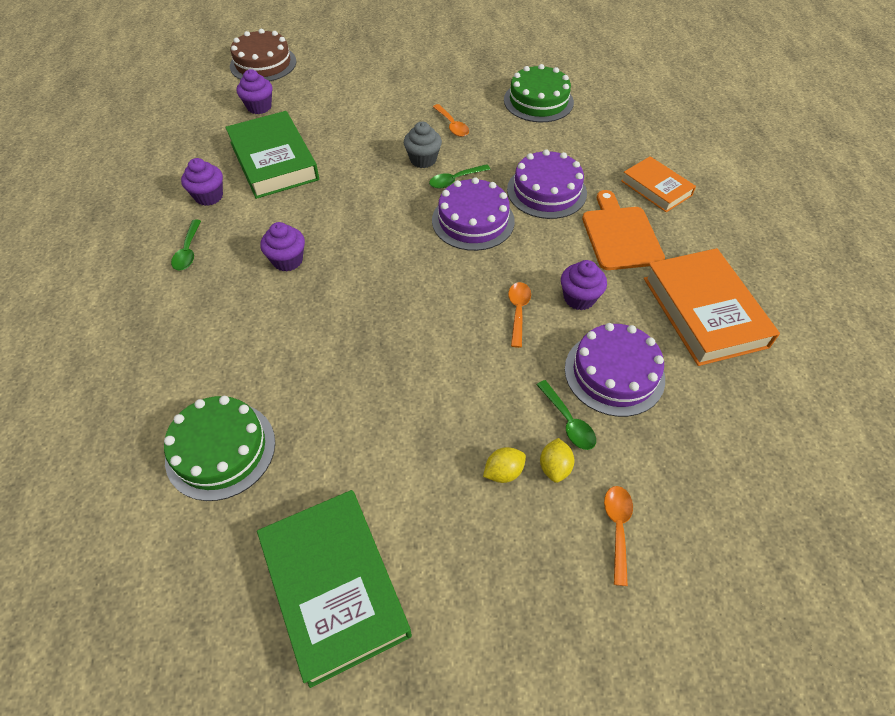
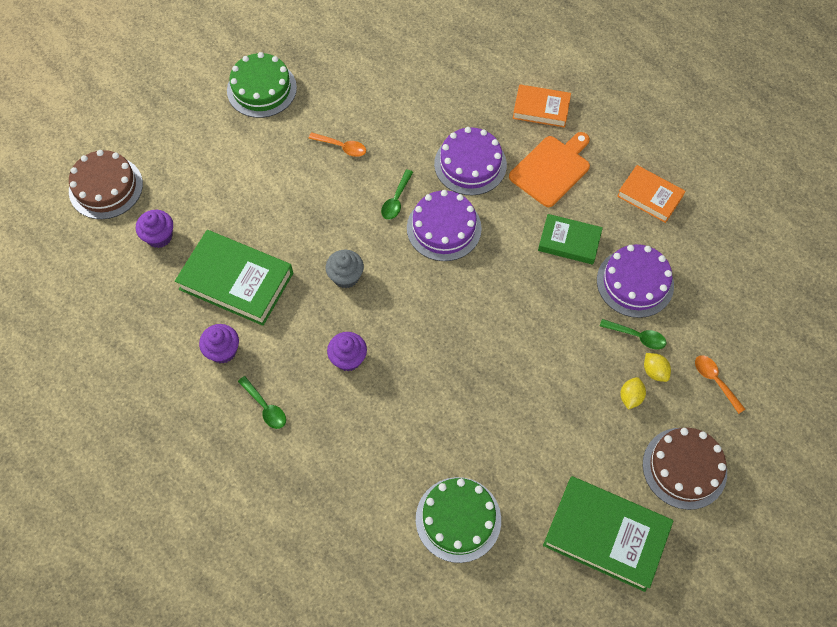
camera: 40 degrees left, 10 degrees up
grey cupcake [404,122,442,168] -> grey cupcake moved to [326,250,364,288]
green cake [504,64,574,122] -> green cake moved to [227,52,297,118]
orange spoon [508,282,531,348] -> none
purple cupcake [561,260,607,310] -> green book [538,214,603,265]
orange cutting board [582,190,665,270] -> orange cutting board turned 90 degrees clockwise [509,132,590,207]
orange book [644,248,780,366] -> orange book [617,165,685,223], size x0.60
none -> brown cake [643,428,727,510]

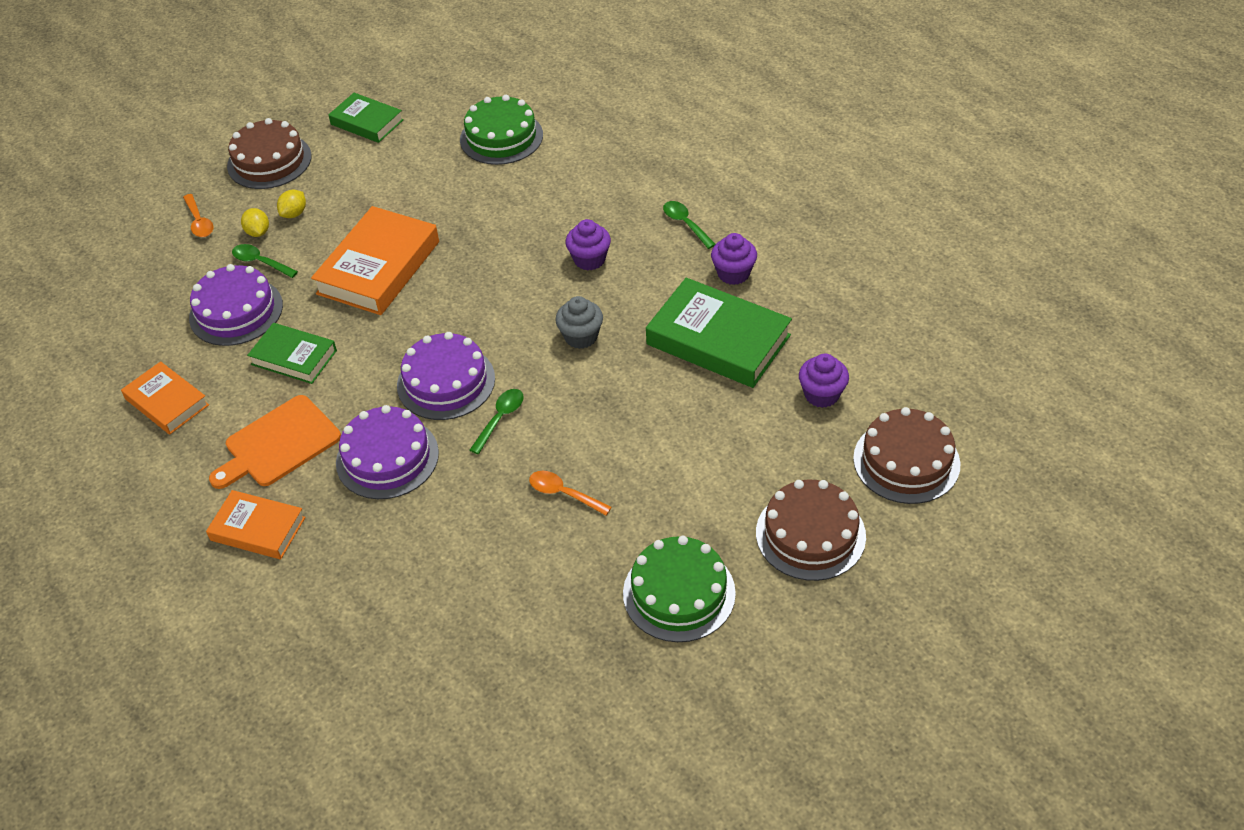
camera: 170 degrees left, 15 degrees down
green book [543,476,673,592] -> green book [328,93,404,143], size x0.60
none -> orange book [311,206,439,315]
none -> brown cake [756,480,866,581]

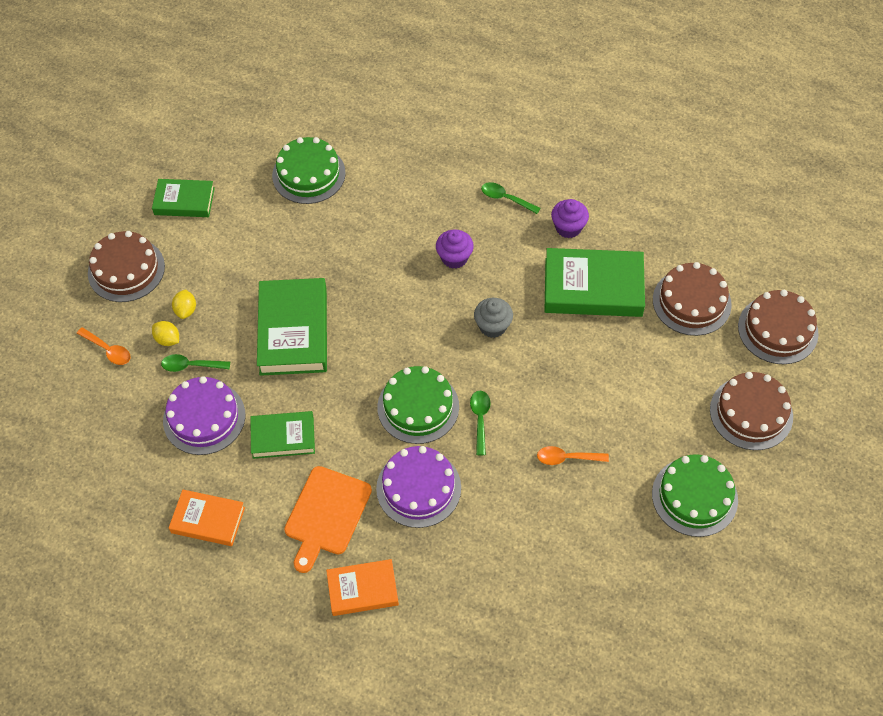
camera: 30 degrees left, 10 degrees up
orange book [311,206,439,315] -> green book [257,278,327,376]
purple cake [397,332,495,420] -> green cake [377,366,459,444]
purple cupcake [799,354,849,408] -> brown cake [653,262,732,336]

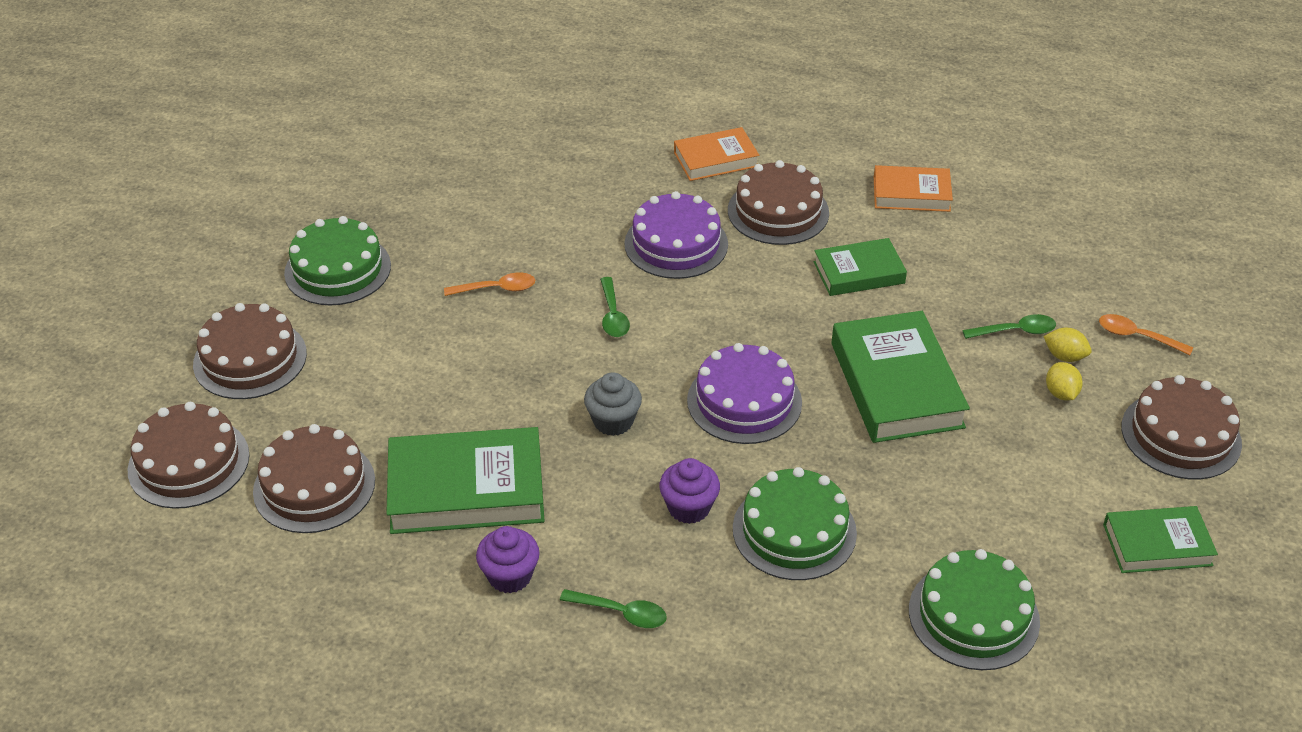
camera: 170 degrees right, 15 degrees down
purple cake [163,376,245,455] -> purple cake moved to [687,343,802,444]
orange cutting board [284,466,372,573] -> brown cake [728,160,829,245]
green cake [377,366,459,444] -> green cake moved to [733,467,857,580]

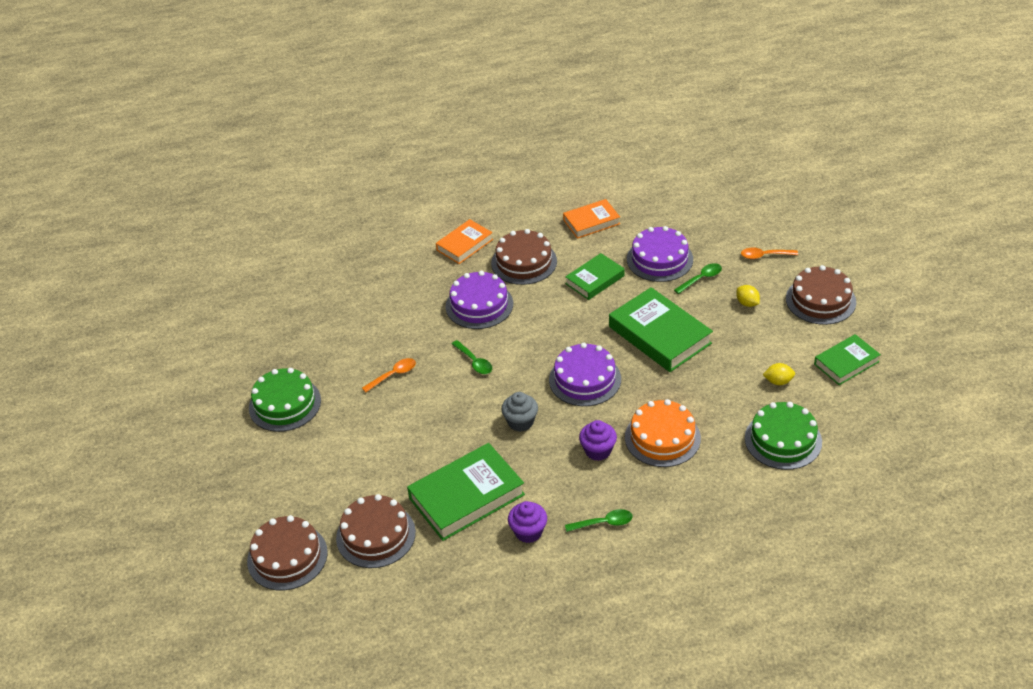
camera: 25 degrees left, 0 degrees up
brown cake [193,303,307,399] -> none
green cake [733,467,857,580] -> orange cake [625,399,701,467]
yellow lemon [1043,328,1092,362] -> yellow lemon moved to [763,363,795,385]
none -> purple cake [627,226,693,282]

